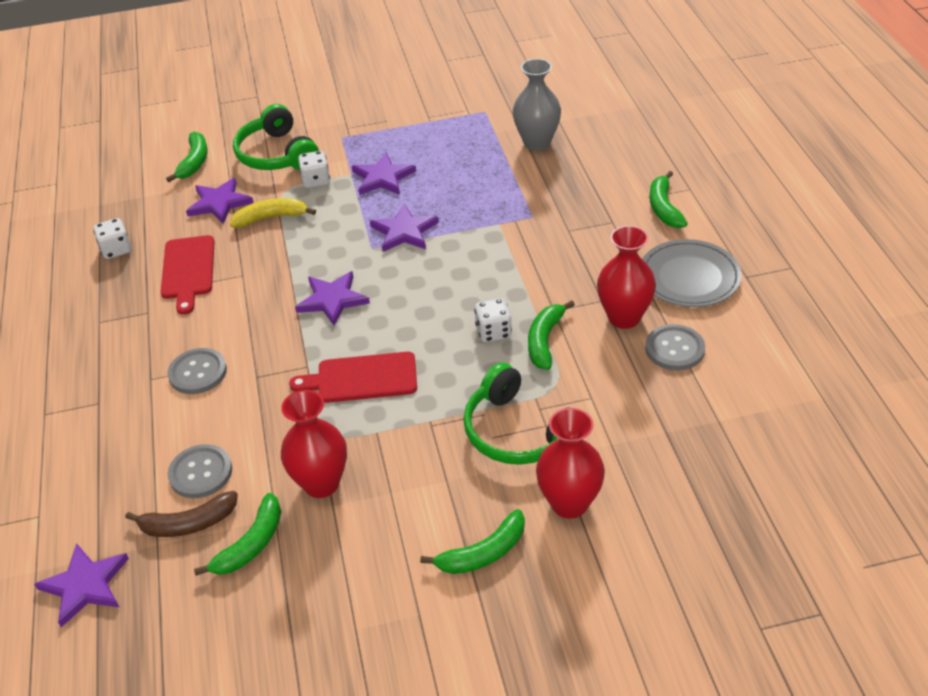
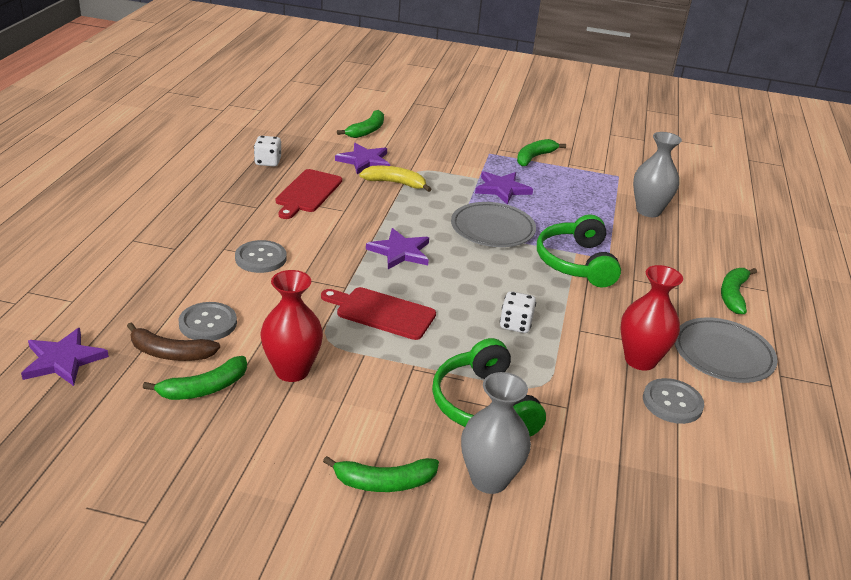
camera: 20 degrees right, 10 degrees down
green headphones [233,104,319,170] -> green headphones moved to [537,214,621,288]
white dice [298,151,330,188] -> none
purple star [370,204,439,252] -> grey plate [451,202,536,247]
green banana [528,300,575,370] -> green banana moved to [517,139,566,166]
red vase [536,408,605,519] -> grey vase [461,372,531,494]

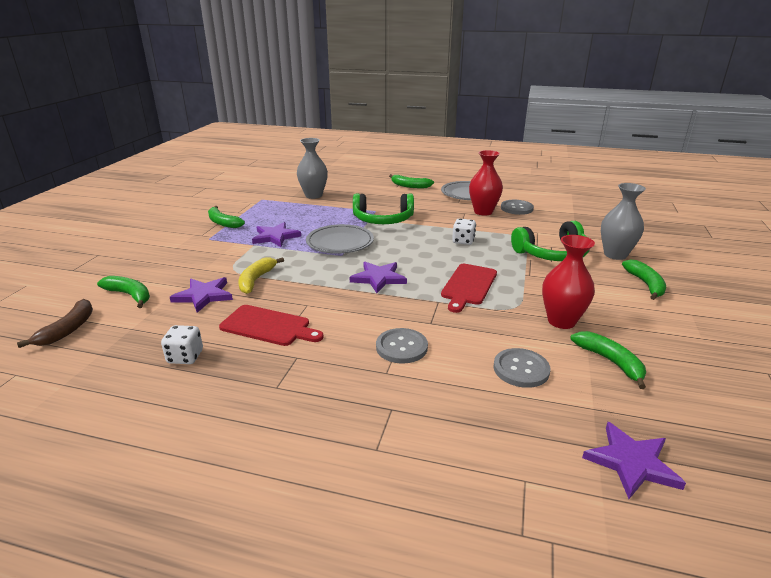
camera: 85 degrees left, 5 degrees down
brown banana [127,323,220,361] -> brown banana moved to [17,299,93,348]

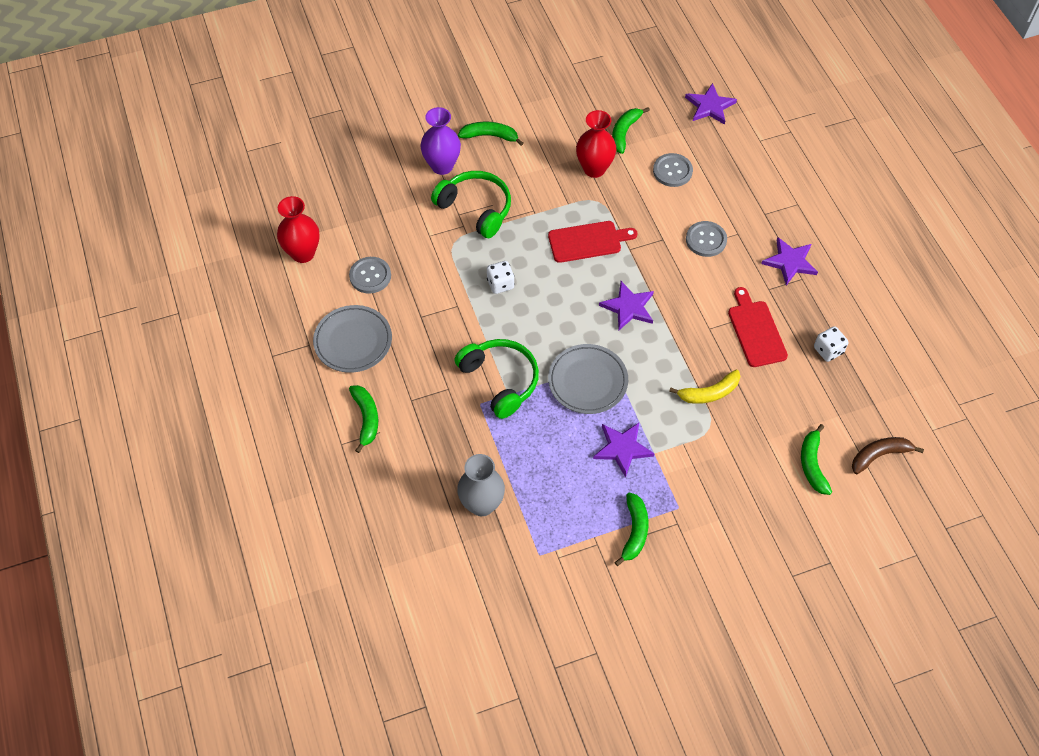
camera: 125 degrees left, 30 degrees up
purple star [170,277,233,313] -> purple star moved to [761,237,818,285]
red vase [469,150,503,216] -> red vase moved to [277,196,320,263]
grey vase [601,183,646,260] -> purple vase [420,107,461,175]
green banana [622,260,666,300] -> green banana turned 45 degrees clockwise [458,122,523,146]

